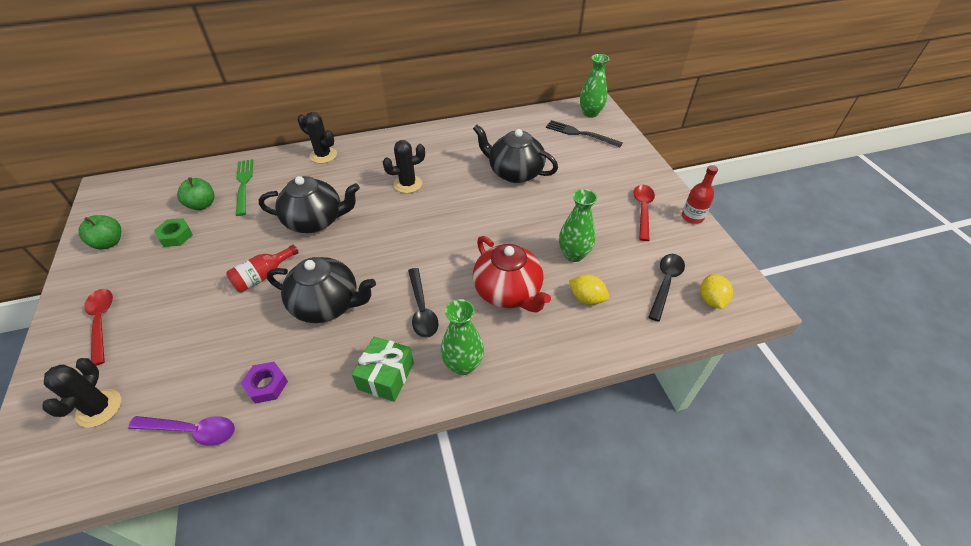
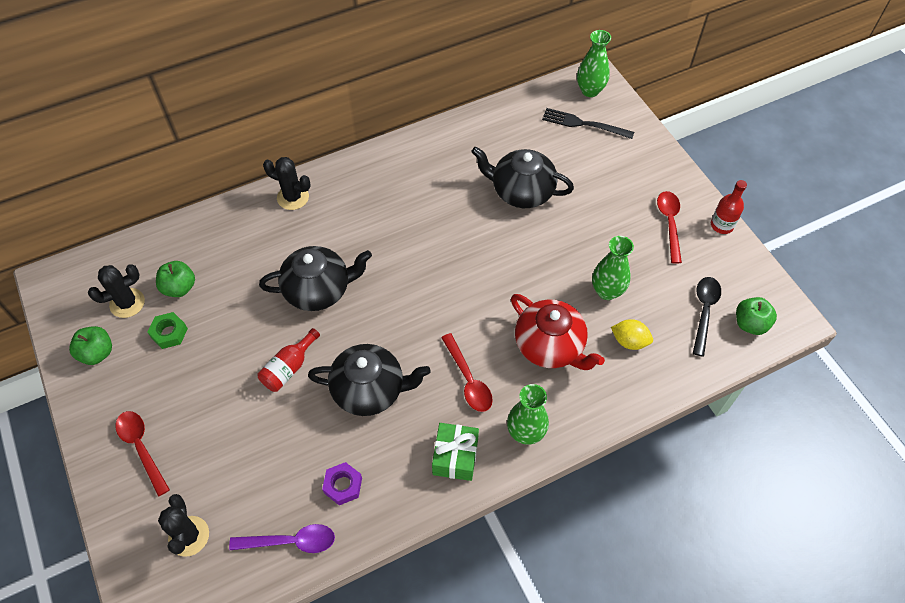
camera: 10 degrees left, 10 degrees up
green fork [236,159,253,216] -> none
black cactus [383,140,425,193] -> black cactus moved to [88,264,145,318]
black spoon [408,268,439,338] -> red spoon [441,333,493,412]
yellow lemon [700,274,733,309] -> green apple [736,297,777,335]

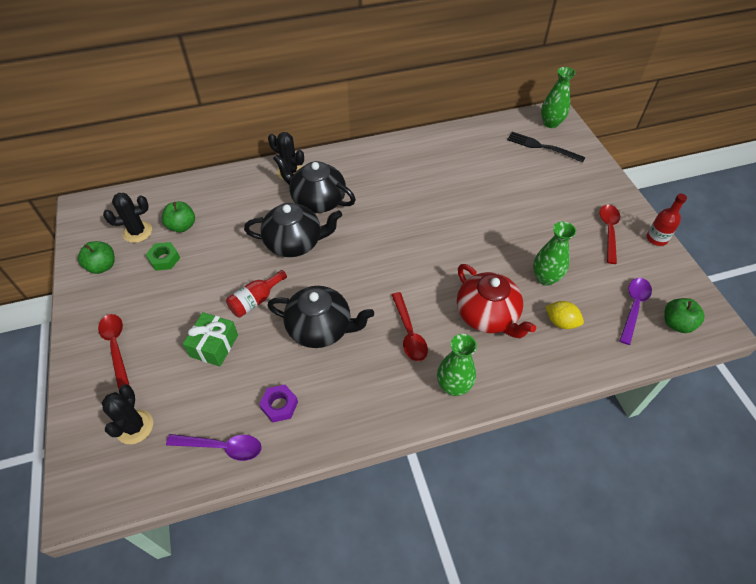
camera: 10 degrees right, 5 degrees down
green gift [432,423,479,481] -> green gift moved to [183,312,238,366]
black teapot [471,147,574,208] -> black teapot moved to [273,154,356,213]
black spoon [693,277,721,356] -> purple spoon [620,278,652,345]

